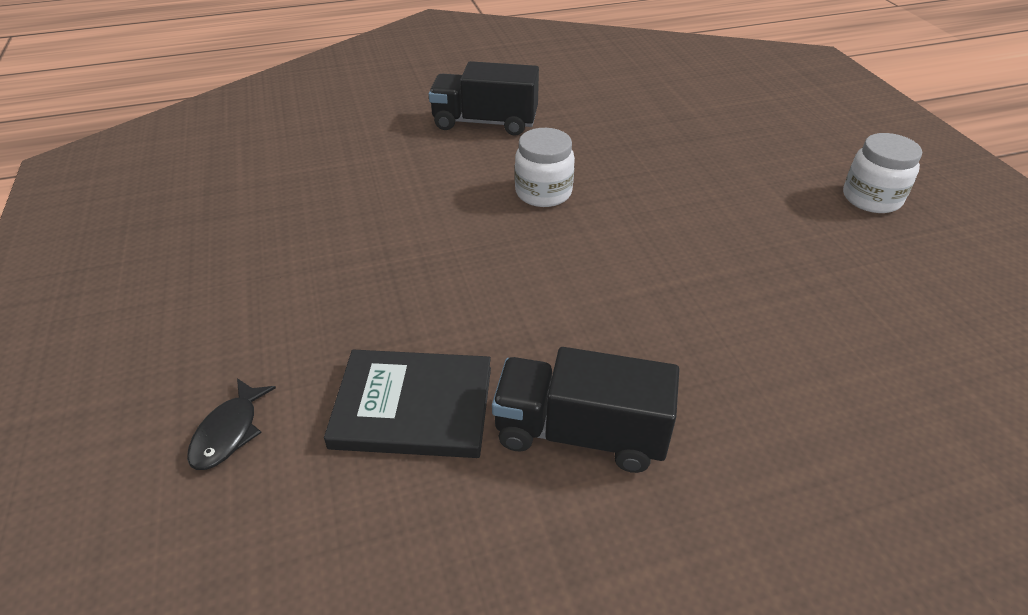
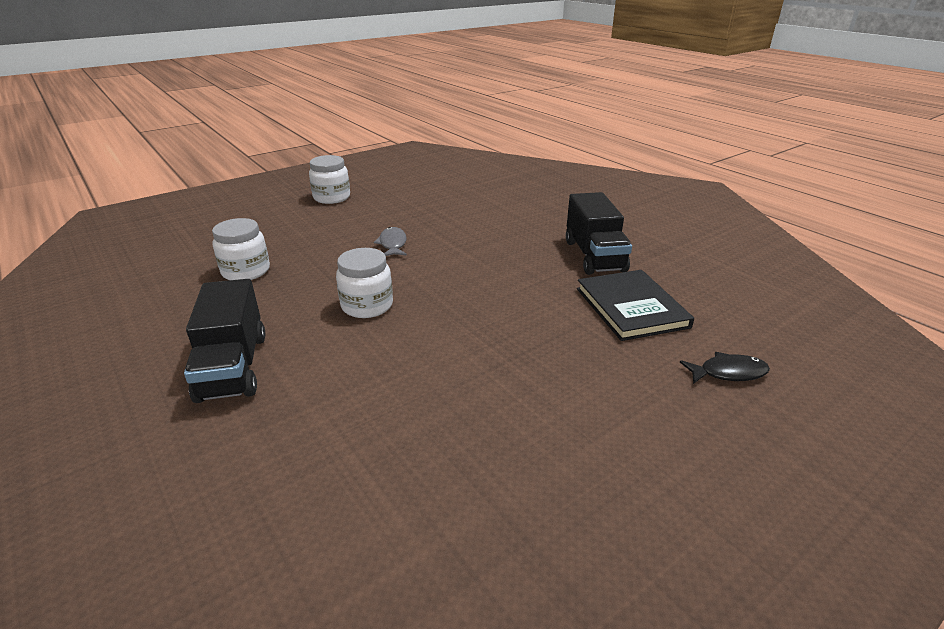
camera: 110 degrees left, 10 degrees down
none -> white jar [212,218,270,280]
none -> grey fish [373,227,407,256]

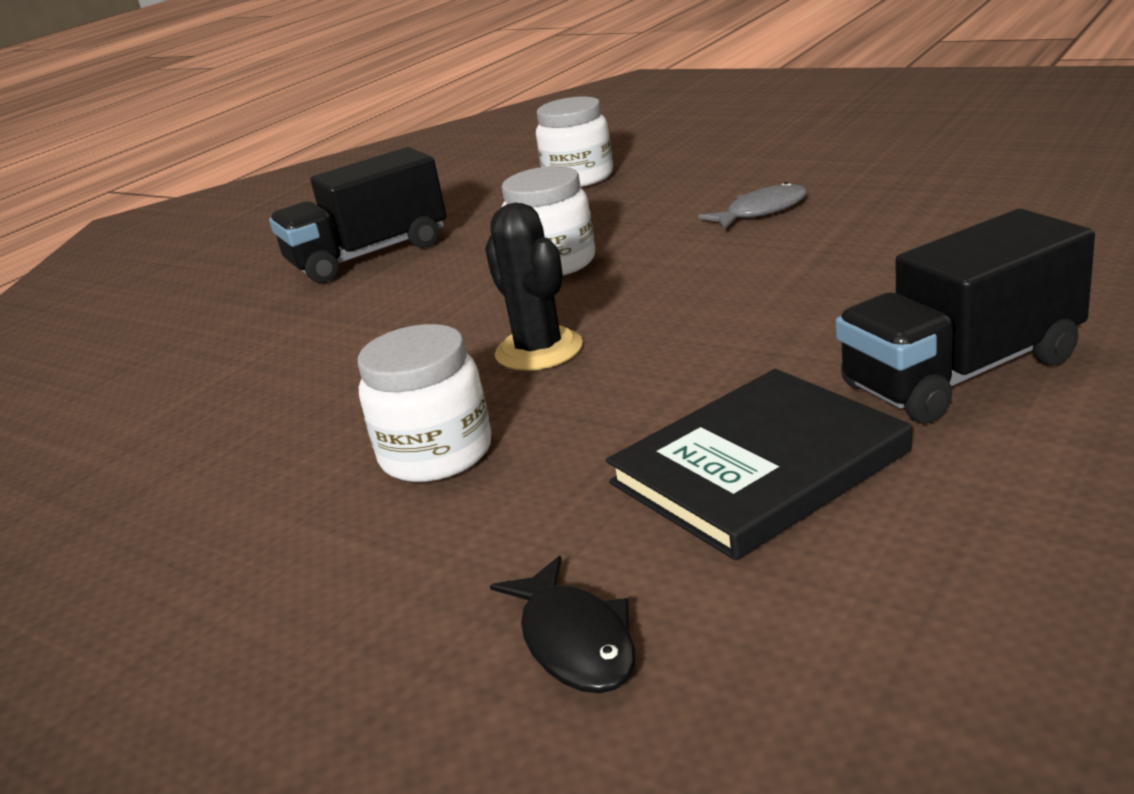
camera: 75 degrees right, 5 degrees down
white jar [309,155,350,204] -> white jar moved to [358,324,491,482]
none -> black cactus [485,202,583,371]

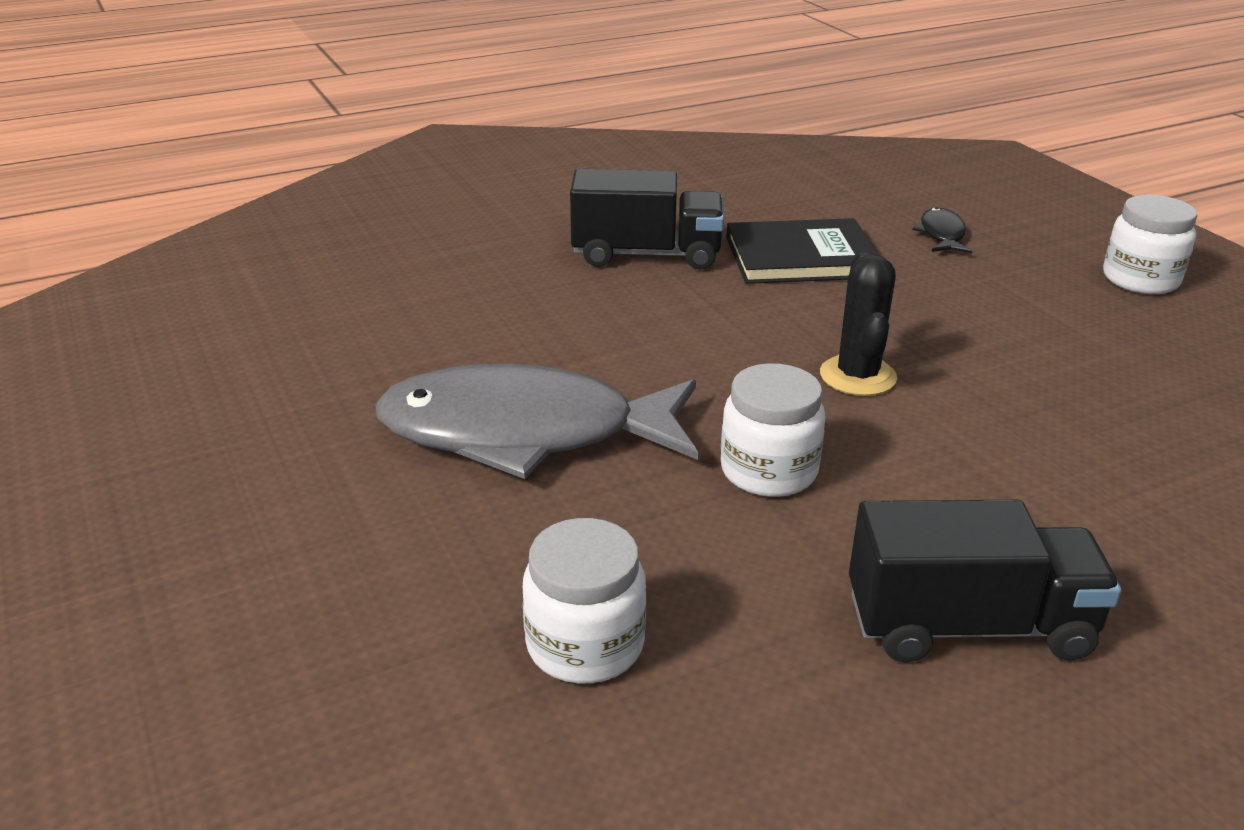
camera: 155 degrees left, 5 degrees up
white jar [358,324,491,482] -> white jar moved to [1103,195,1197,294]
grey fish [698,182,807,229] -> grey fish [375,364,698,479], size x2.49

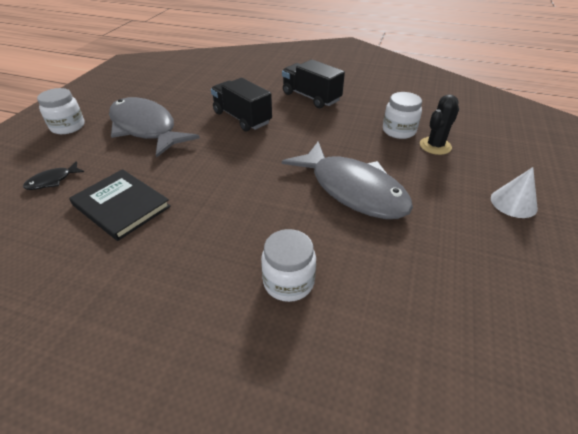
camera: 135 degrees left, 10 degrees up
black truck [570,169,724,270] -> black truck moved to [211,78,272,132]
white jar [721,363,826,497] -> white jar moved to [261,229,316,302]
black cactus [820,252,897,396] -> black cactus moved to [420,94,459,155]
none -> grey fish [109,97,200,158]
none -> white cone [491,167,538,218]

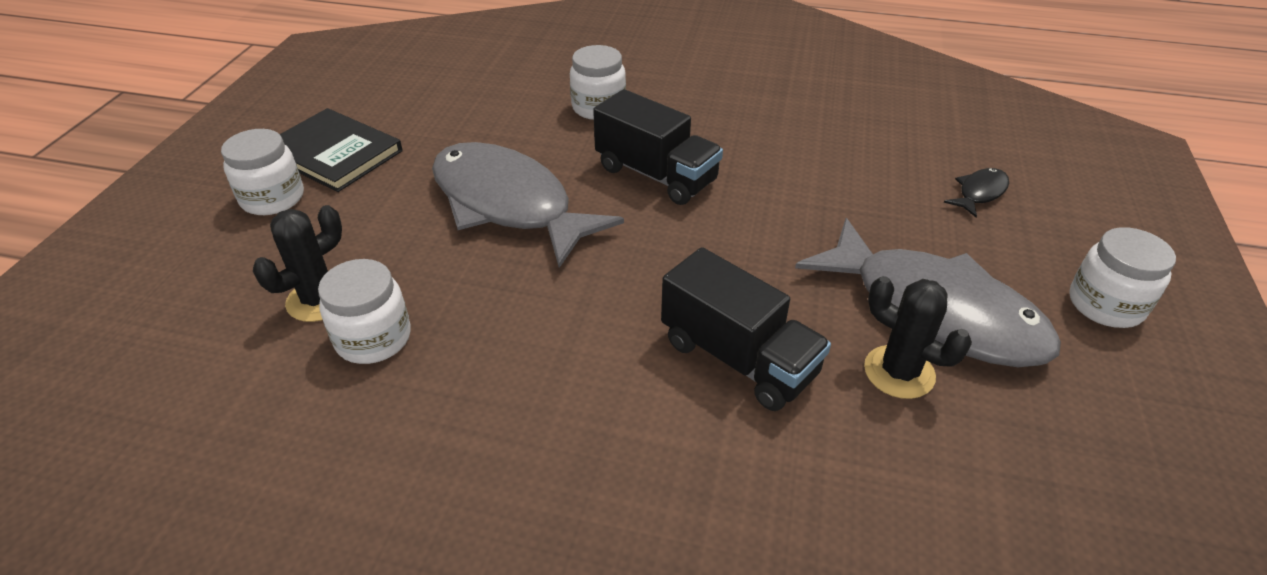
camera: 175 degrees right, 0 degrees up
black book [69,169,171,241] -> black book moved to [280,108,403,192]
black truck [282,59,345,108] -> black truck moved to [593,89,723,205]
white cone [491,167,538,218] -> white jar [221,129,304,215]
none -> black cactus [864,276,972,399]

